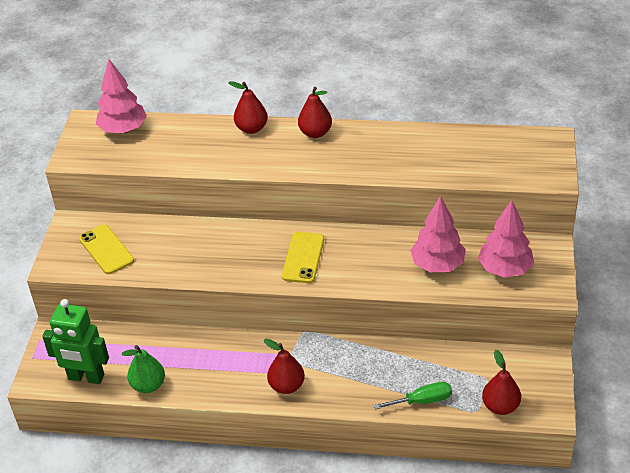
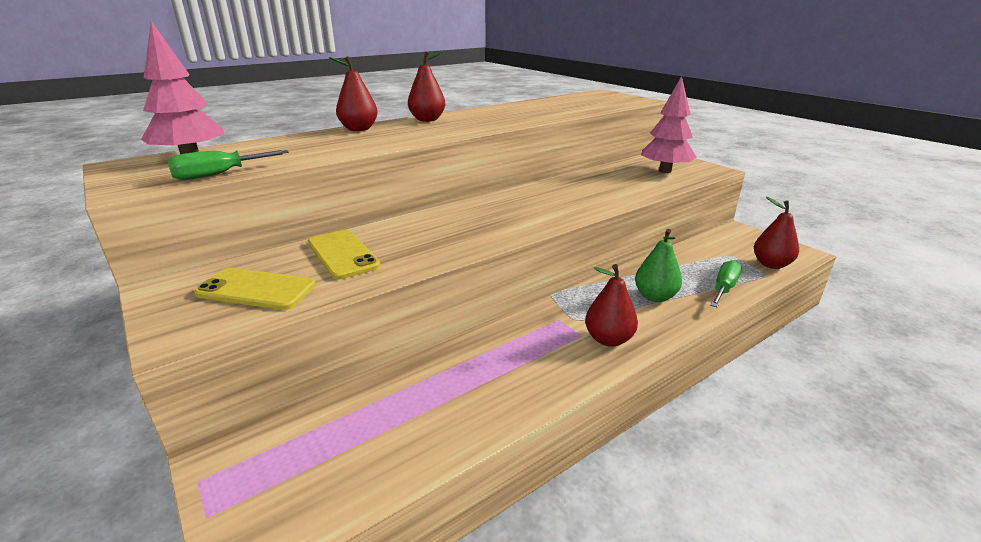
camera: 45 degrees left, 15 degrees down
green robot [42,299,109,384] -> none
green pear [122,345,165,393] -> green pear moved to [635,229,682,302]
yellow phone [282,232,324,283] -> yellow phone moved to [308,230,380,280]
pink tree [410,196,466,272] -> none
none -> green screwdriver [168,150,289,180]

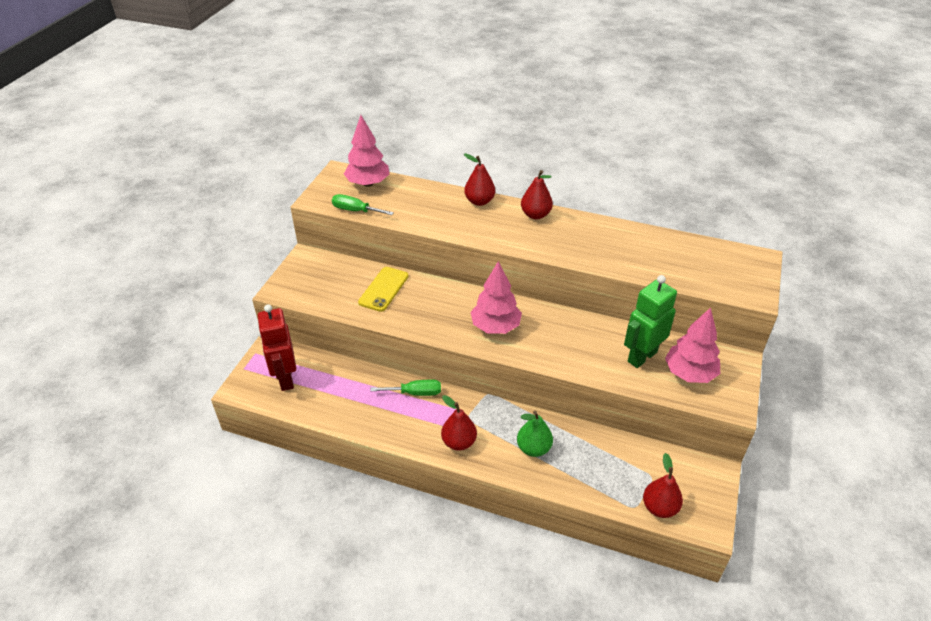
camera: 55 degrees right, 15 degrees up
yellow phone [194,268,316,310] -> none
green screwdriver [710,260,742,307] -> green screwdriver moved to [370,380,441,396]
none -> red robot [257,304,296,391]
none -> pink tree [471,261,522,334]
none -> green robot [624,275,677,368]

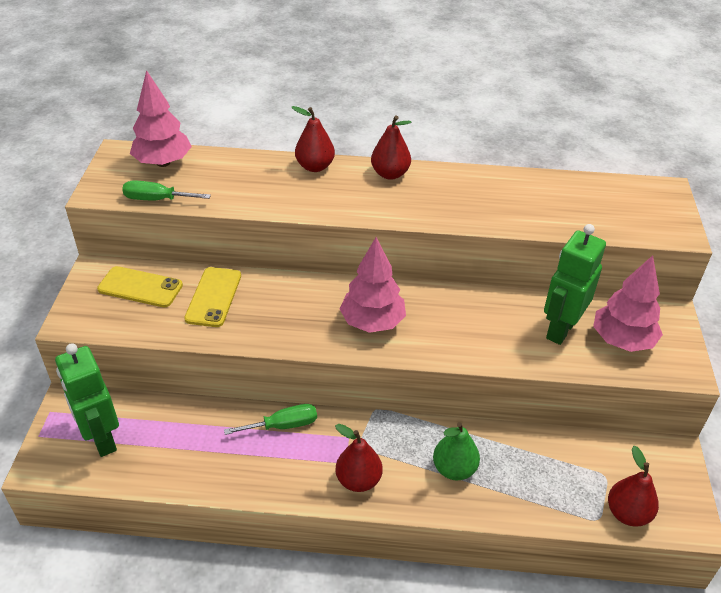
camera: 15 degrees left, 0 degrees up
red robot [257,304,296,391] -> green robot [55,343,119,457]
none -> yellow phone [97,266,183,307]

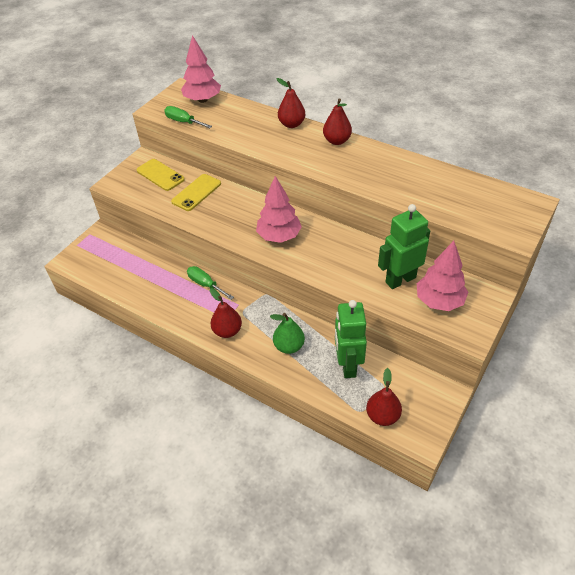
camera: 30 degrees right, 5 degrees up
green robot [55,343,119,457] -> green robot moved to [335,300,367,378]
green screwdriver [224,404,317,435] -> green screwdriver turned 150 degrees counterclockwise [187,266,234,300]

